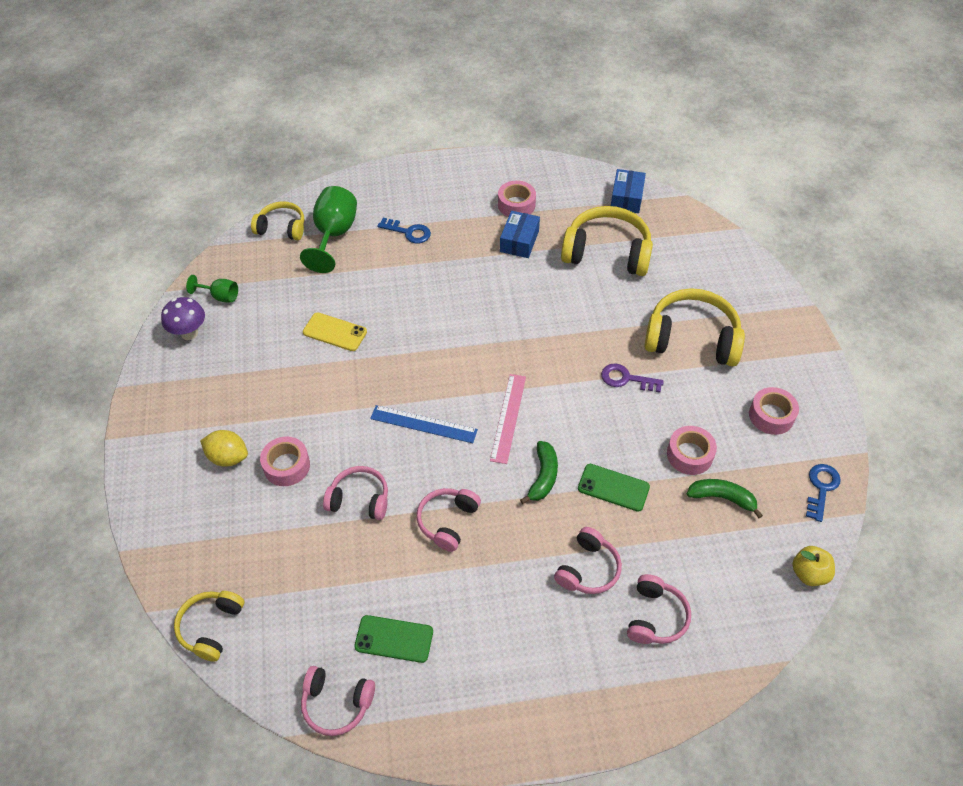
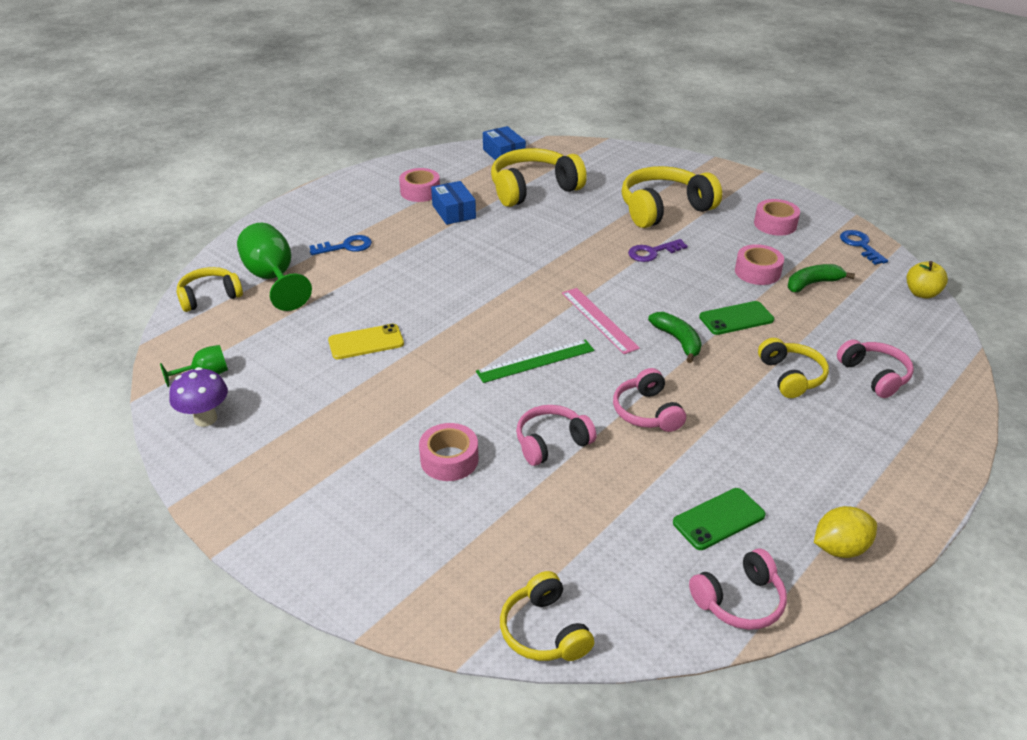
camera: 40 degrees left, 15 degrees down
yellow lemon [200,430,248,467] -> yellow lemon moved to [814,506,877,558]
blue ruler [370,405,478,443] -> green ruler [476,339,594,383]
pink headphones [554,527,622,594] -> yellow headphones [758,338,829,398]

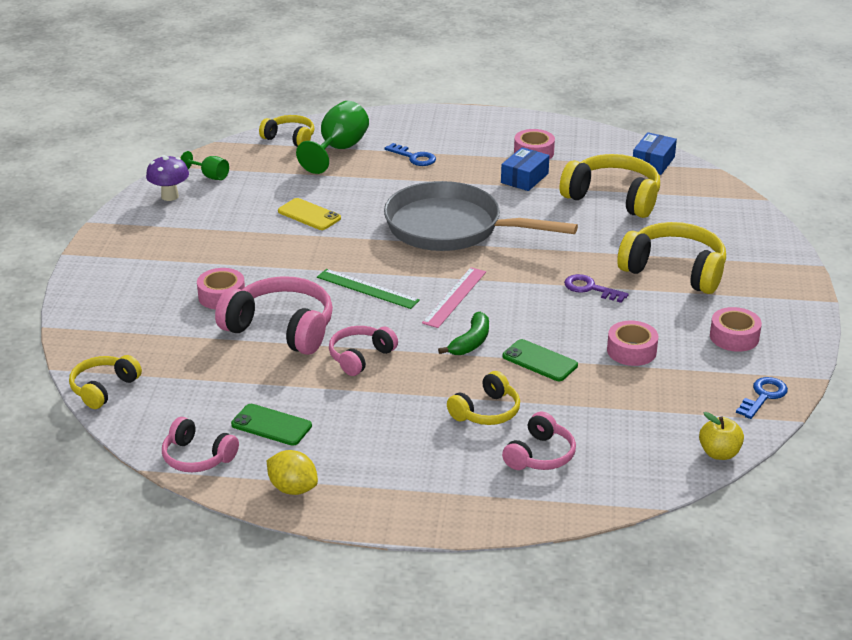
camera: 55 degrees right, 5 degrees down
pink headphones [516,405,596,466] -> pink headphones [215,276,333,355], size x1.72
green banana [788,264,855,292] -> none
none -> grey pan [384,181,578,251]

